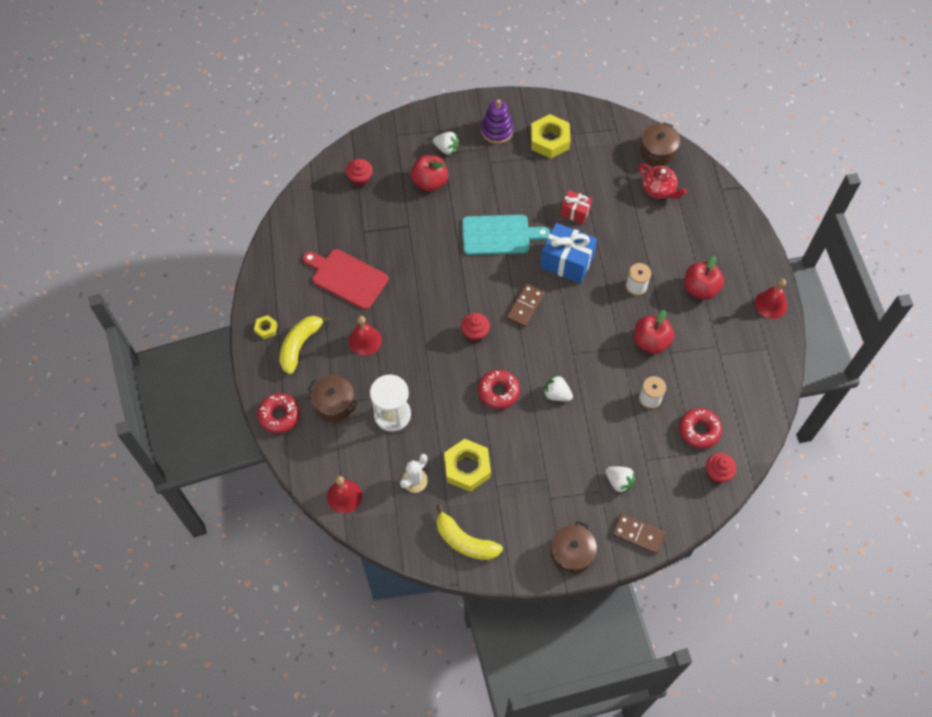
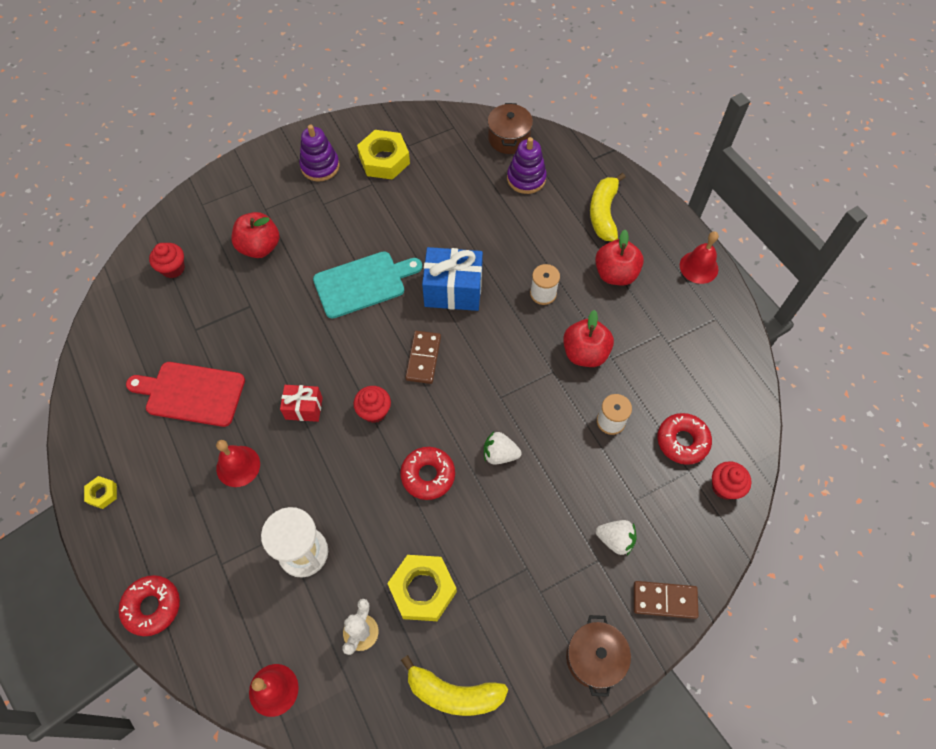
camera: 20 degrees left, 0 degrees up
yellow banana [280,316,331,374] -> yellow banana moved to [590,173,626,241]
brown pot [308,375,358,422] -> none
white strawberry [433,132,459,155] -> none
red gift [560,190,592,224] -> red gift moved to [280,385,323,422]
red teapot [638,163,687,199] -> purple stacking toy [507,137,547,194]

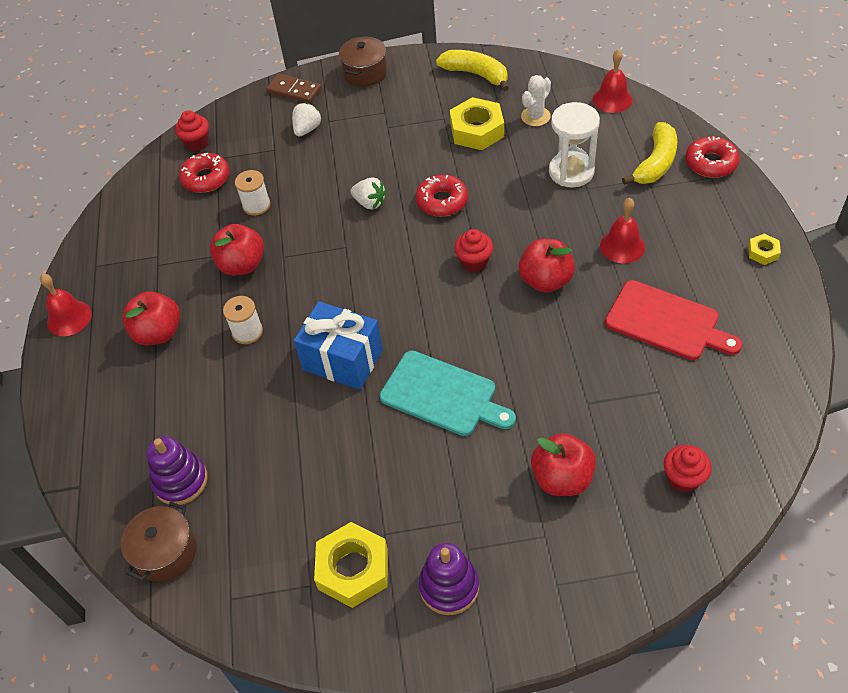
camera: 155 degrees left, 10 degrees down
red gift [280,385,323,422] -> red apple [519,239,575,293]
turquoise cutting board [313,252,422,319] -> turquoise cutting board turned 150 degrees counterclockwise [380,351,516,436]
brown domino [405,331,441,384] -> none
yellow banana [590,173,626,241] -> yellow banana moved to [622,122,677,185]
white strawberry [596,520,636,555] -> white strawberry turned 75 degrees clockwise [292,102,322,137]

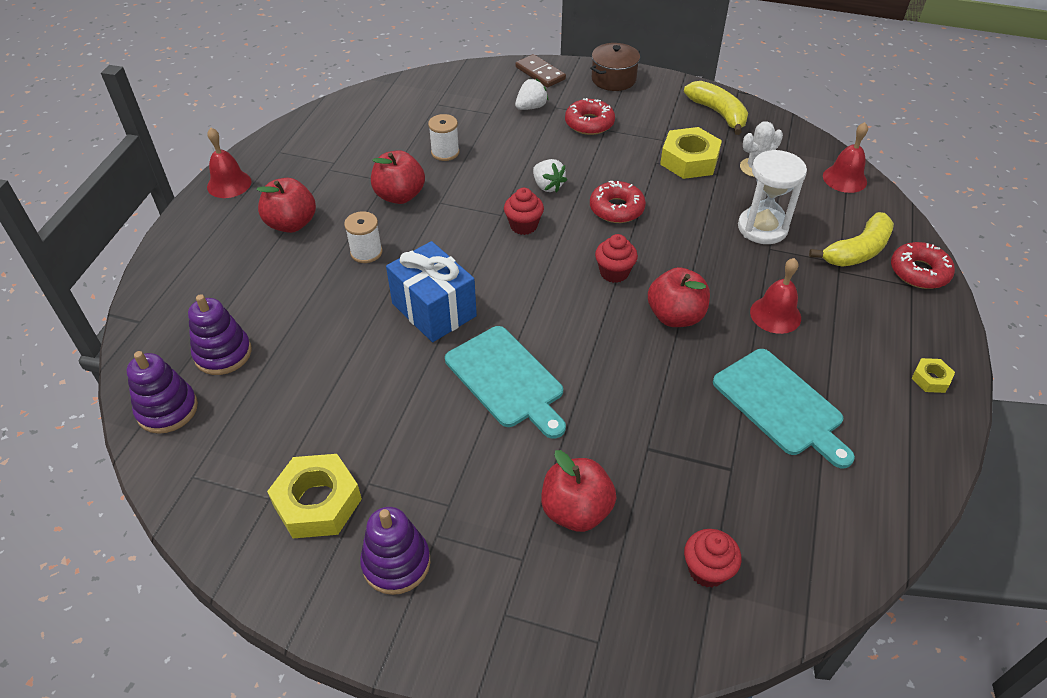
camera: 20 degrees right, 5 degrees down
brown pot [121,502,197,582] -> purple stacking toy [126,351,198,434]
red cupcake [175,110,209,151] -> red cupcake moved to [504,188,544,235]
red donut [179,153,230,193] -> red donut moved to [565,98,615,135]
red cutting board [605,280,743,360] -> turquoise cutting board [713,349,855,468]

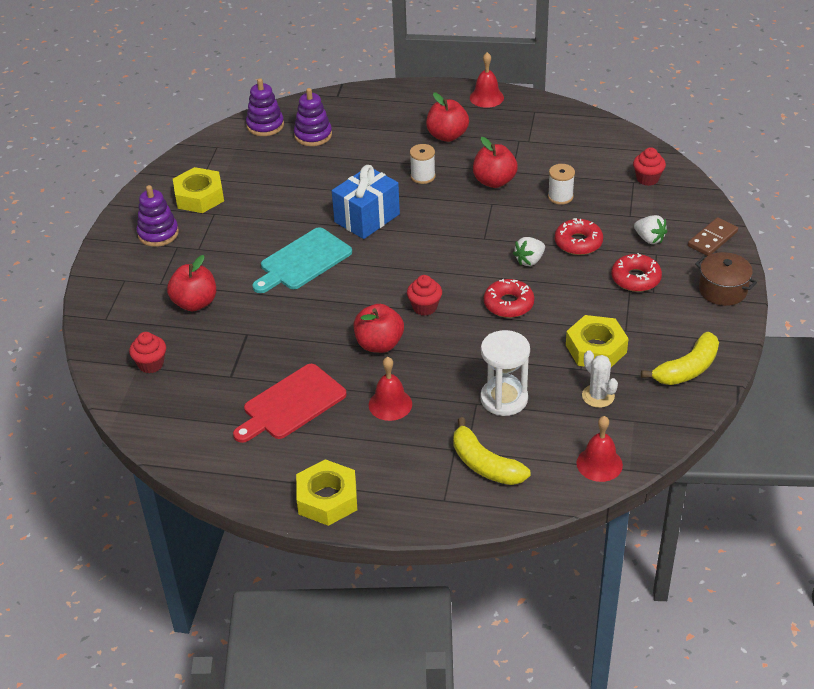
camera: 85 degrees right, 5 degrees down
red cupcake [504,188,544,235] -> red cupcake moved to [633,147,666,186]
turquoise cutting board [713,349,855,468] -> red cutting board [233,364,347,443]
red donut [891,242,955,289] -> red donut moved to [555,218,603,255]
yellow nut [911,358,955,393] -> yellow nut [296,459,357,526], size x2.03

